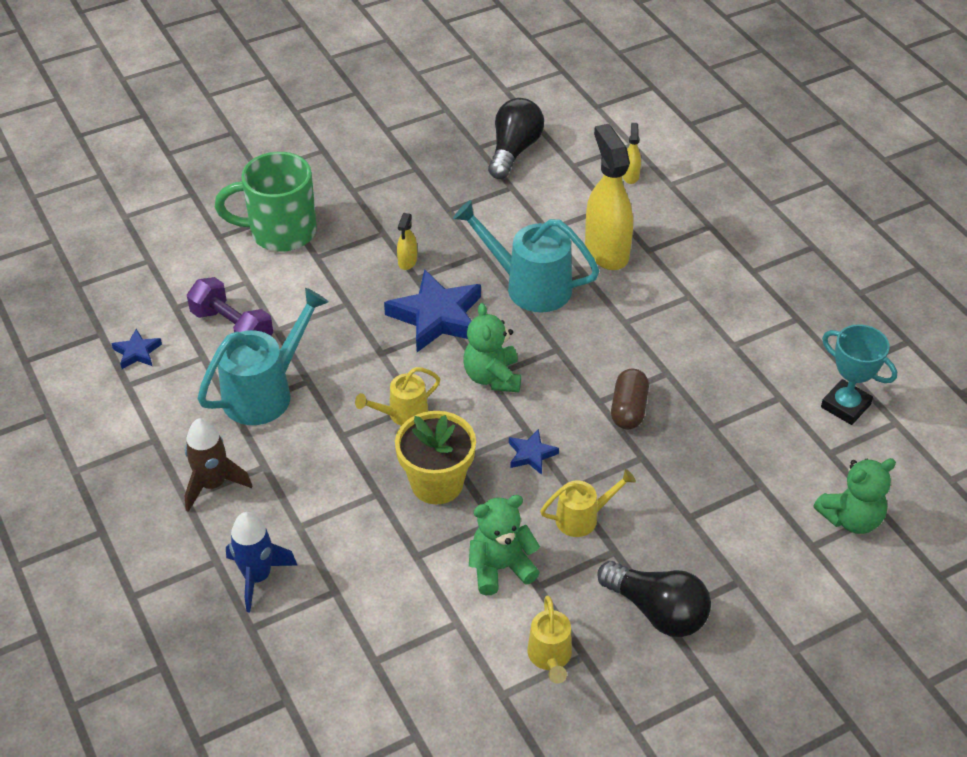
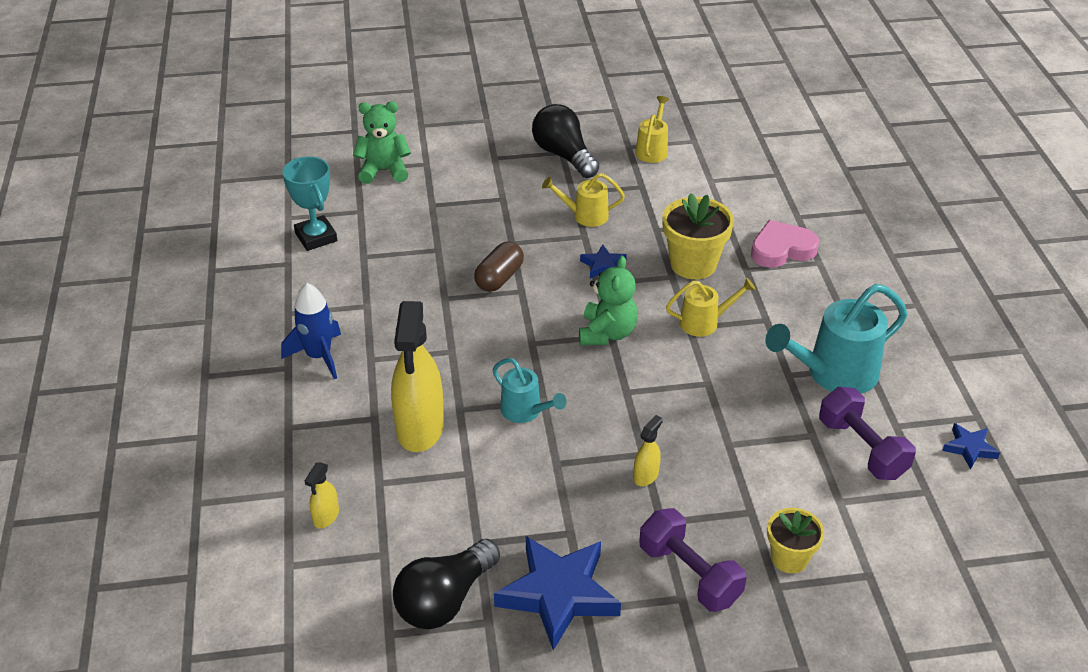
camera: 160 degrees left, 5 degrees down
brown rocket [185,418,252,512] -> none
green mug [215,152,317,252] -> yellow flower pot [767,508,824,574]
blue rocket [226,512,298,612] -> blue rocket moved to [281,283,341,379]
blue star [384,269,481,352] -> blue star moved to [494,536,621,650]
turquoise watering can [453,200,599,312] -> turquoise watering can [493,358,567,423], size x0.56
green teddy bear [469,495,540,595] -> none
none -> purple dumbbell [639,508,747,612]
none -> pink heart [751,220,819,268]

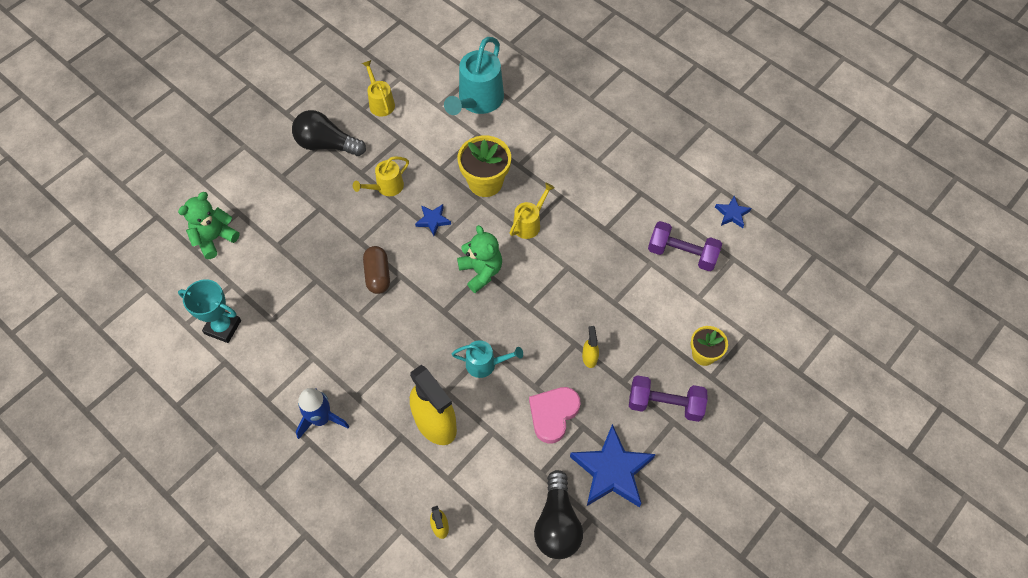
camera: 40 degrees left, 20 degrees up
pink heart [751,220,819,268] -> pink heart moved to [529,387,581,443]
turquoise watering can [765,284,907,394] -> turquoise watering can moved to [444,37,504,115]

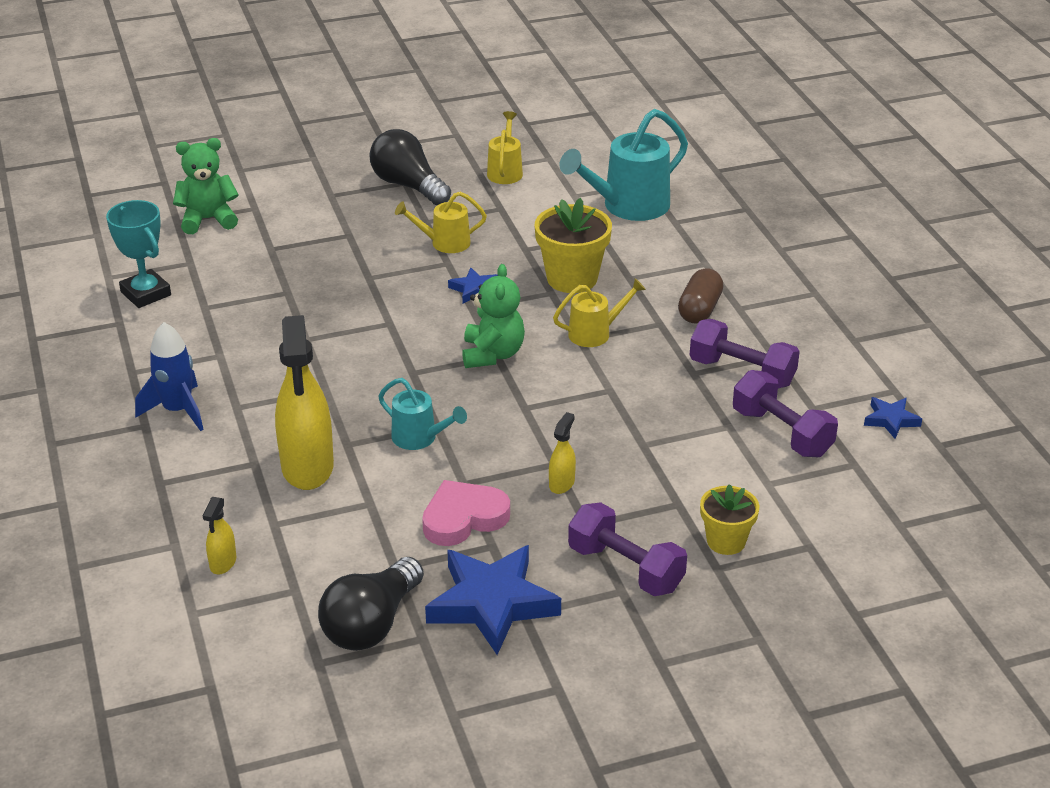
camera: 30 degrees right, 25 degrees down
brown capsule [363,246,390,294] -> brown capsule moved to [678,268,723,323]
none -> purple dumbbell [690,319,800,388]

